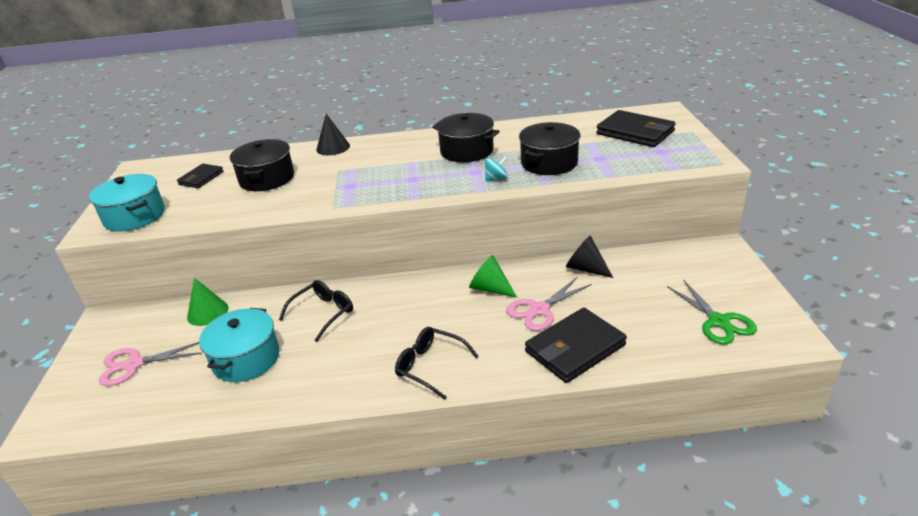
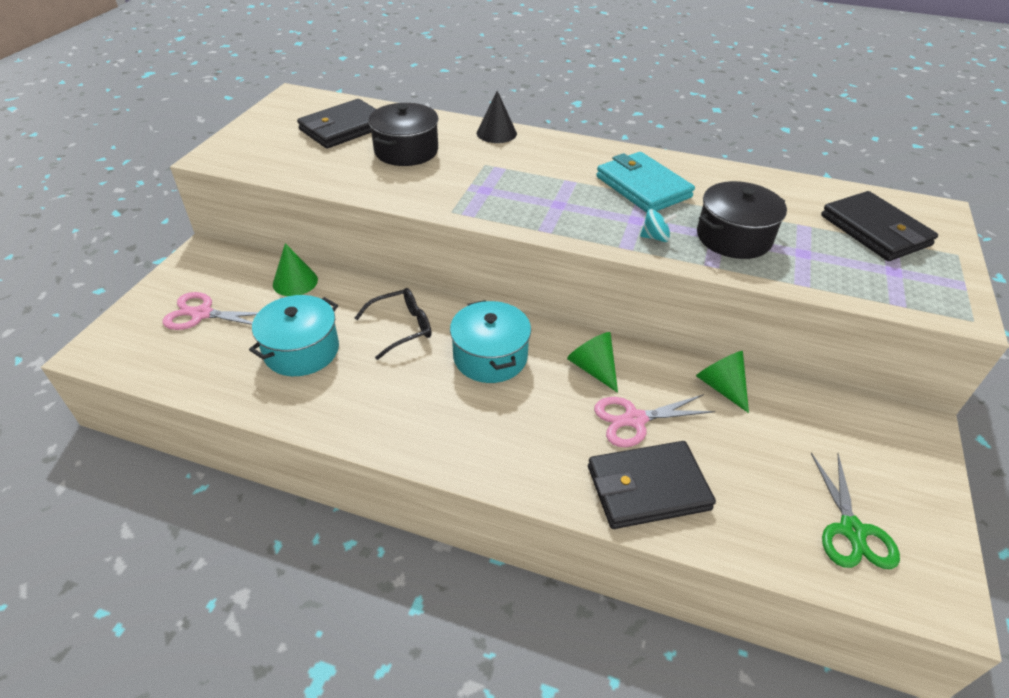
camera: 20 degrees right, 10 degrees up
turquoise pot [89,174,165,231] -> turquoise pot moved to [450,300,531,383]
black wallet [177,164,224,188] -> black wallet [297,99,376,148], size x1.73
black glasses [395,327,479,400] -> none
black pot [432,113,500,162] -> turquoise wallet [596,152,695,213]
black cone [566,236,613,278] -> green cone [696,351,749,413]

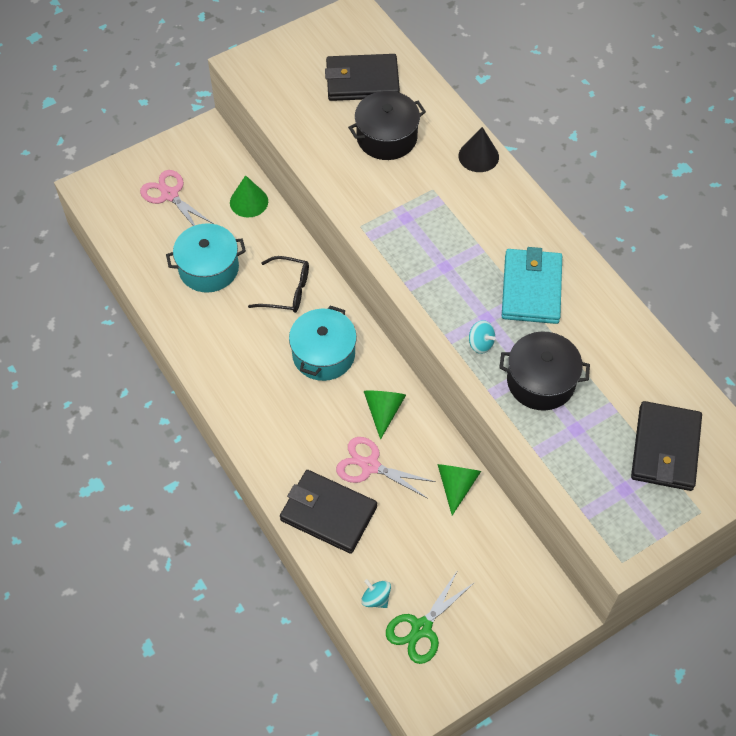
camera: 40 degrees right, 15 degrees up
none -> turquoise spinning top [361,579,391,608]

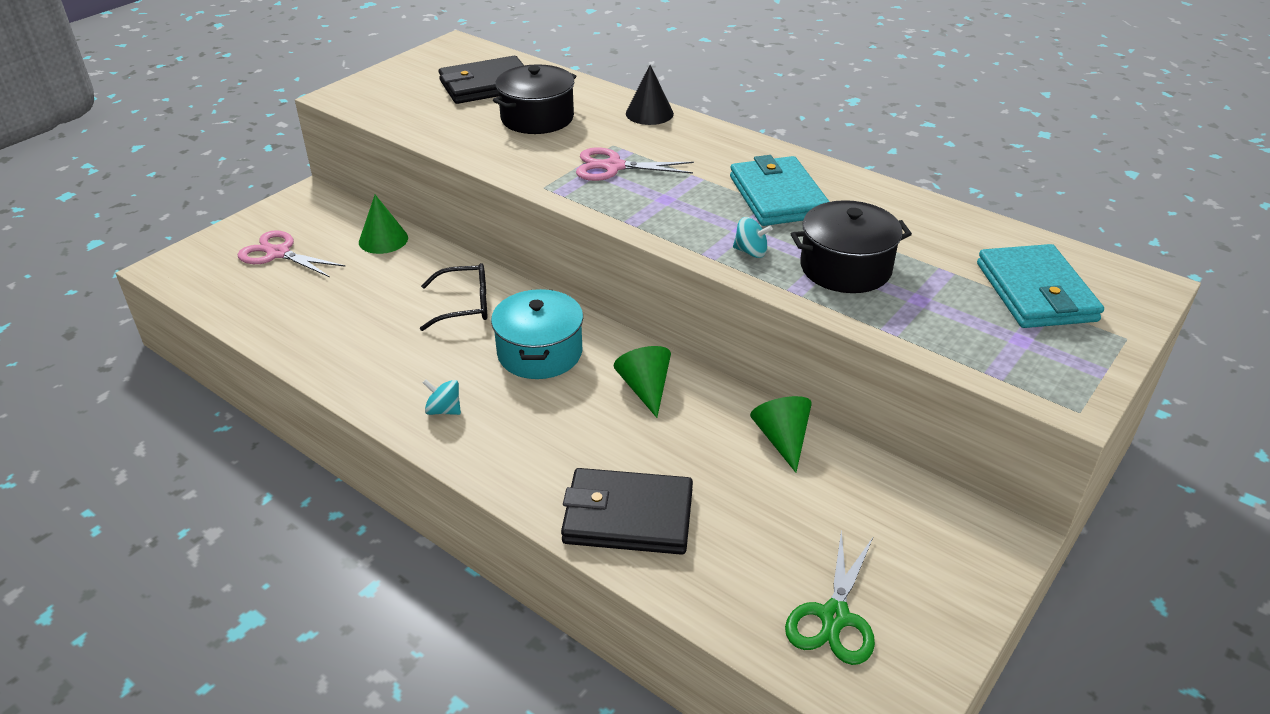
camera: 20 degrees left, 20 degrees down
turquoise pot [166,223,246,293] -> none
pink scissors [336,437,436,499] -> pink scissors moved to [576,147,694,181]
turquoise spinning top [361,579,391,608] -> turquoise spinning top moved to [423,380,461,415]
black wallet [631,401,702,491] -> turquoise wallet [977,244,1104,328]

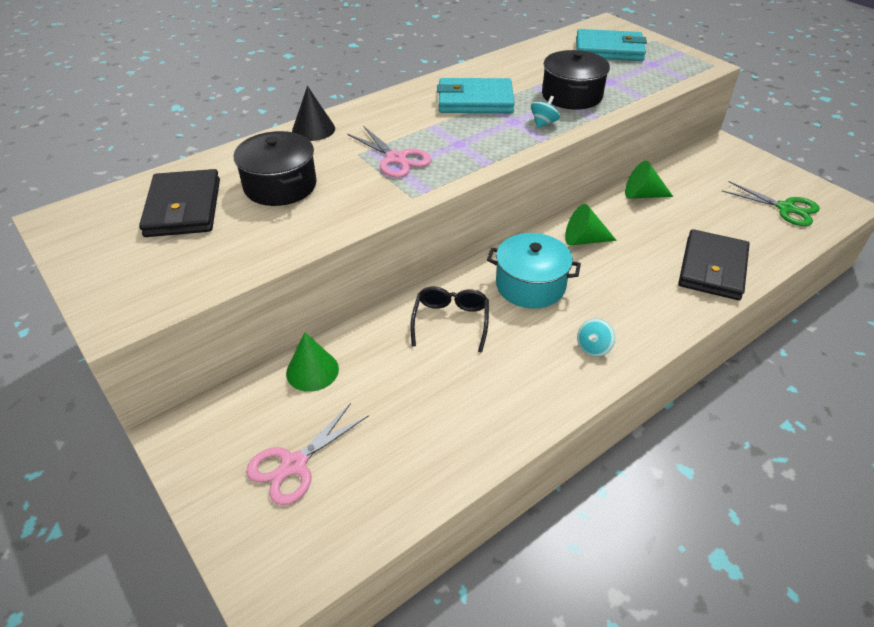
camera: 75 degrees left, 5 degrees up
pink scissors [576,147,694,181] -> pink scissors turned 60 degrees counterclockwise [347,126,431,178]

